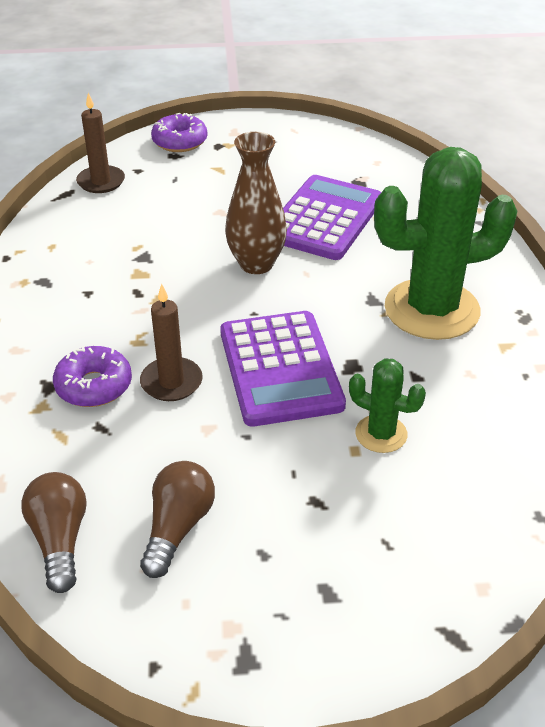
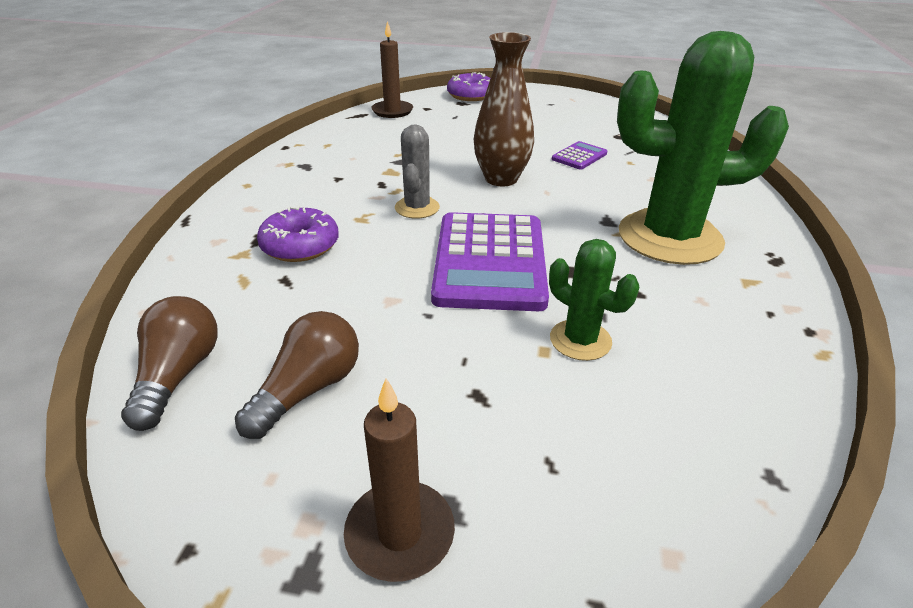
camera: 15 degrees right, 5 degrees down
brown candle [140,284,203,401] -> brown candle moved to [344,378,455,582]
purple calculator [283,175,381,260] -> purple calculator [552,141,607,169], size x0.45
none -> grey cactus [395,124,440,219]

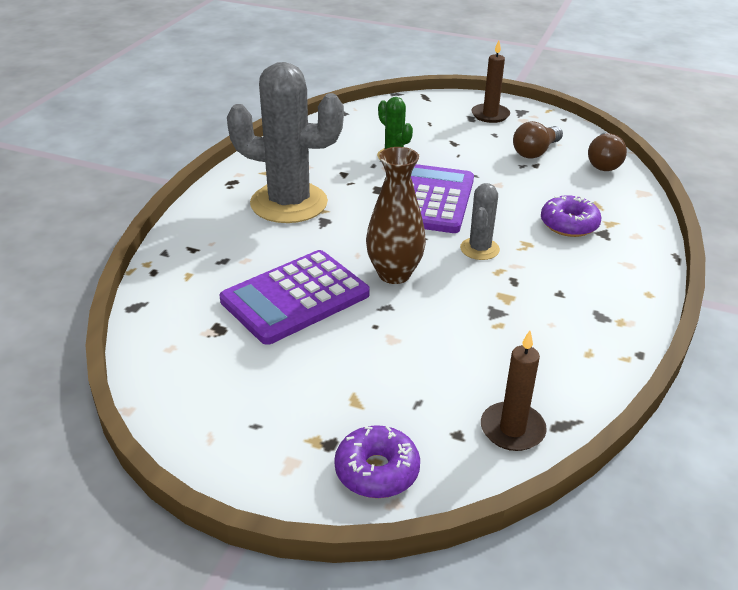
camera: 170 degrees left, 0 degrees up
purple calculator [552,141,607,169] -> purple calculator [220,250,370,345], size x2.22
green cactus [617,31,789,265] -> grey cactus [227,62,344,223]

